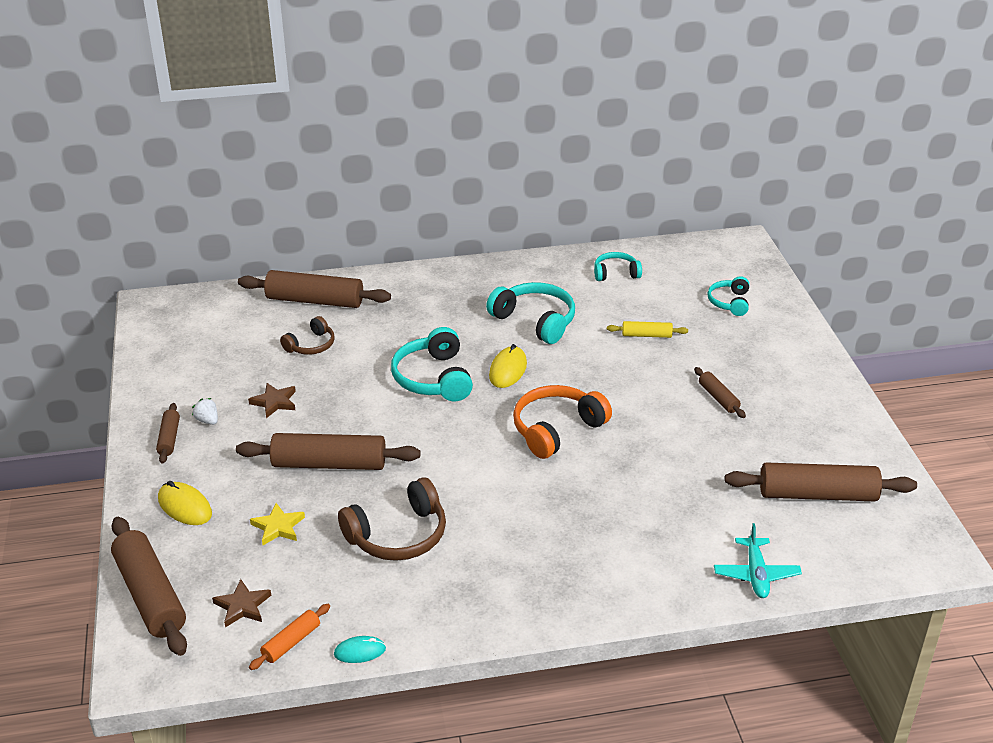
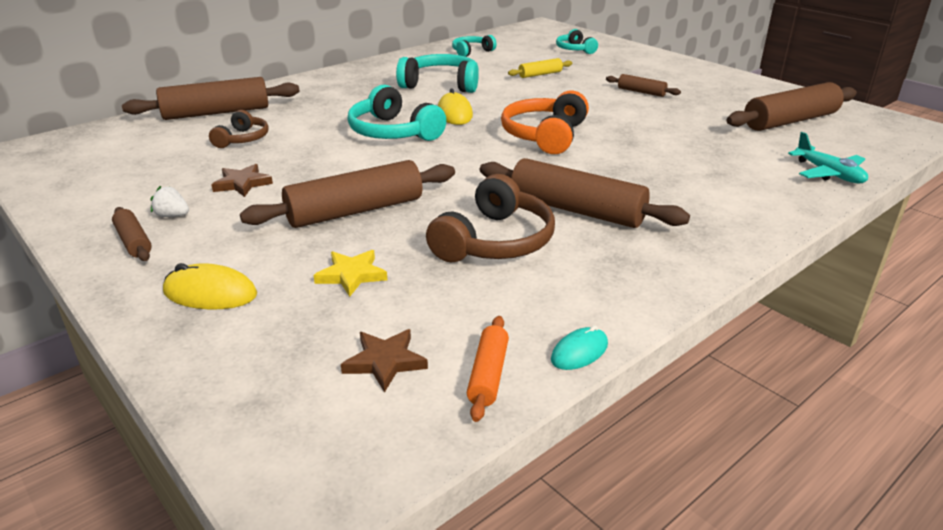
camera: 30 degrees left, 5 degrees down
brown rolling pin [111,517,187,656] -> brown rolling pin moved to [480,158,690,228]

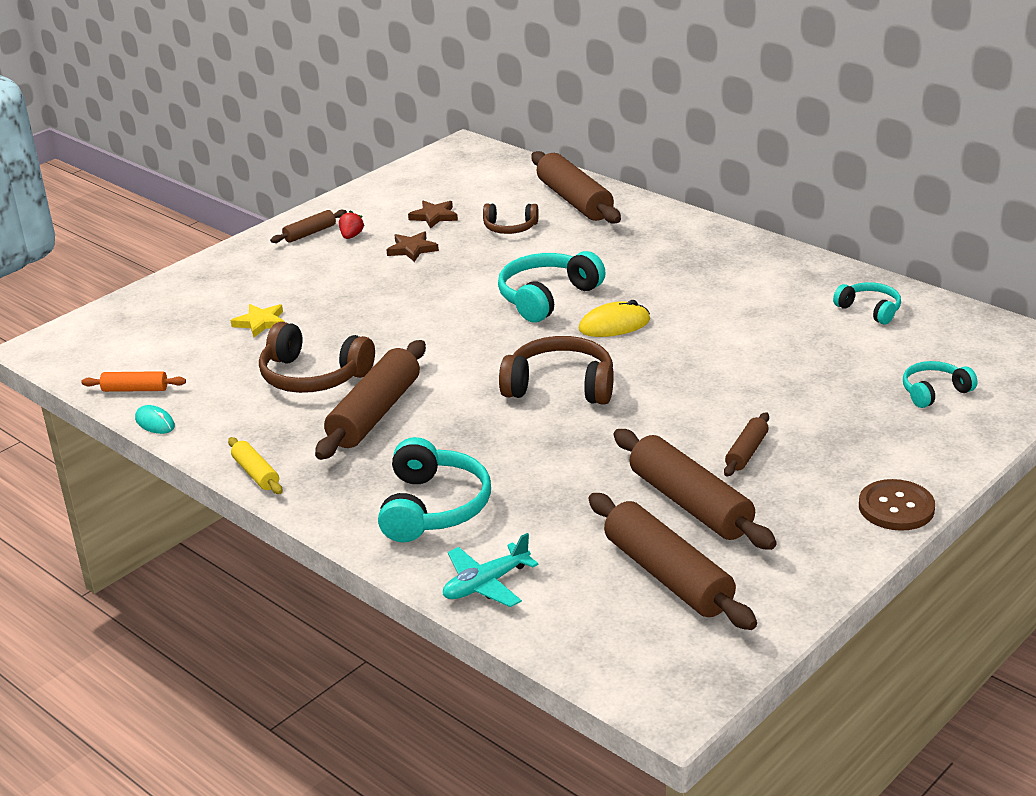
camera: 85 degrees right, 0 degrees up
white strawberry [150,186,189,217] -> red strawberry [339,210,365,239]
yellow mouse [163,263,257,310] -> none
brown rolling pin [240,160,455,228] -> brown rolling pin moved to [613,429,777,550]
brown star [341,329,428,393] -> brown star moved to [408,201,458,229]
turquoise headphones [396,54,479,93] -> turquoise headphones moved to [378,437,491,542]
orange headphones [501,91,589,154] -> brown headphones [499,336,614,405]
yellow rolling pin [508,58,572,78] -> yellow rolling pin moved to [228,437,282,494]
none -> brown button [859,479,935,531]

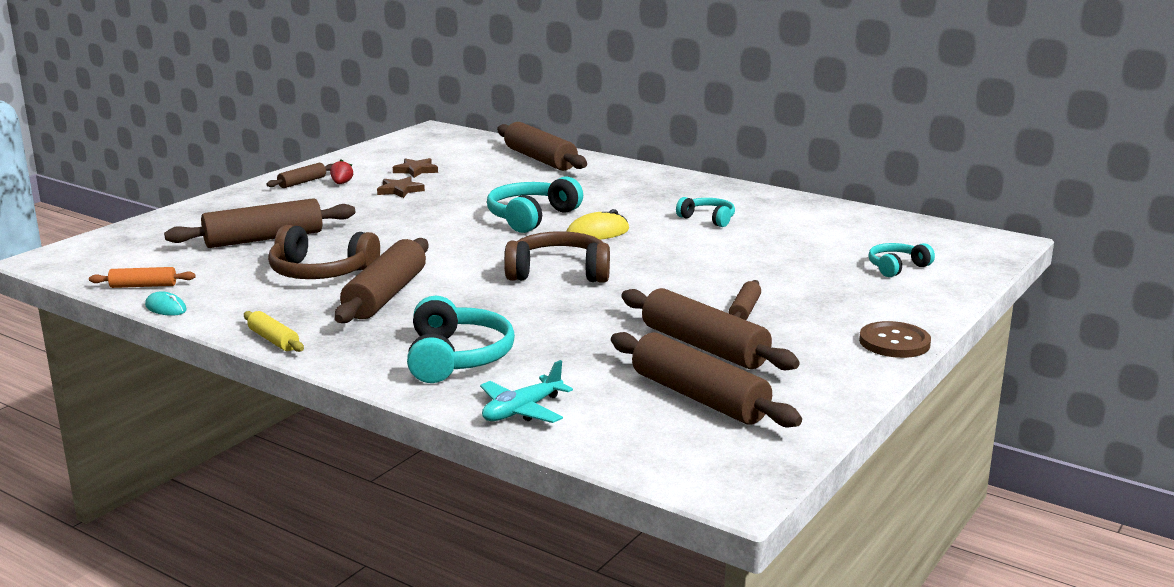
camera: 10 degrees left, 10 degrees down
yellow star [231,304,285,337] -> brown rolling pin [164,198,355,248]
brown headphones [483,203,539,234] -> none
turquoise headphones [833,282,901,325] -> turquoise headphones moved to [676,197,735,227]

